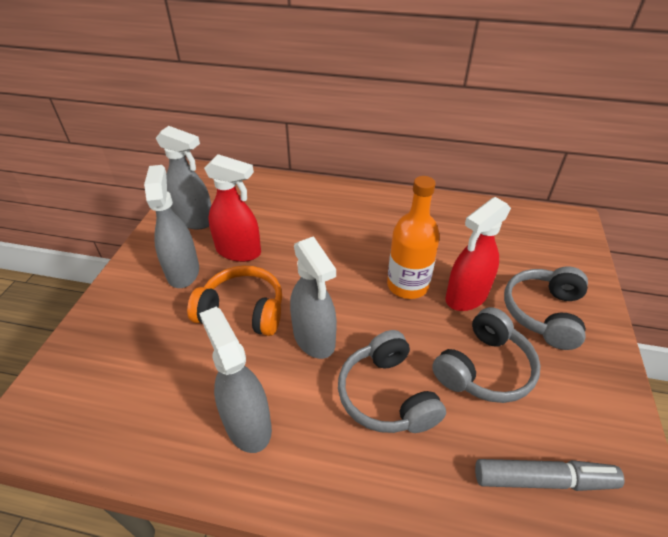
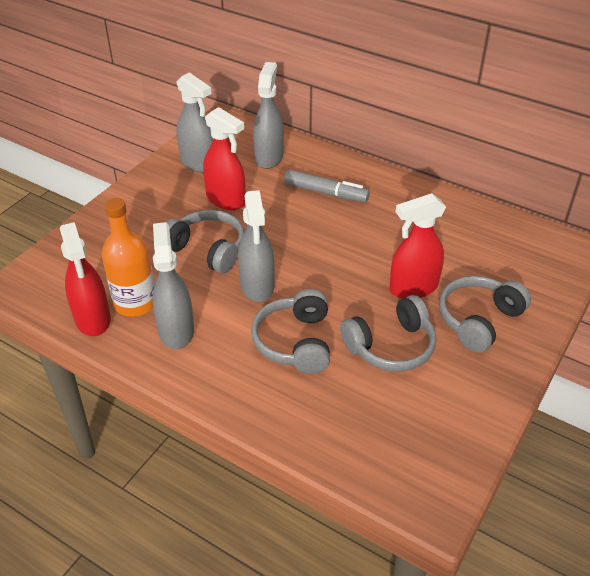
camera: 20 degrees right, 0 degrees up
grey spray bottle [144,165,199,288] -> grey spray bottle moved to [253,62,284,169]
orange headphones [187,266,282,336] -> grey headphones [166,210,244,274]
orange bottle [387,176,440,299] -> orange bottle moved to [102,198,155,317]
grey marker [475,459,625,491] -> grey marker moved to [284,170,370,203]
none -> red spray bottle [60,222,111,336]

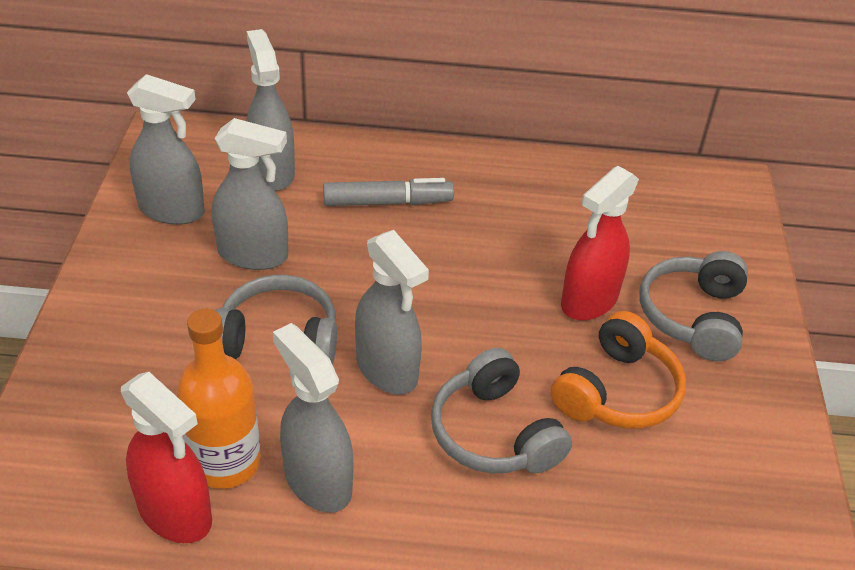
camera: 30 degrees left, 0 degrees up
red spray bottle [203,107,245,210] -> grey spray bottle [212,118,288,270]
grey headphones [340,295,436,372] -> orange headphones [551,311,686,429]

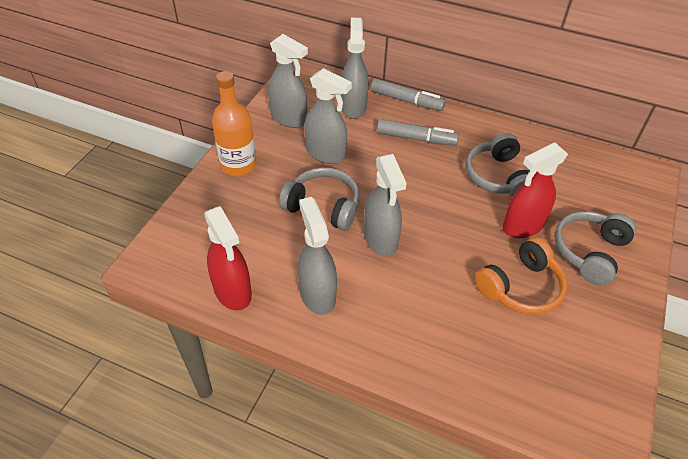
camera: 20 degrees right, 5 degrees up
orange bottle [176,309,261,489] -> orange bottle moved to [212,71,256,176]
grey headphones [431,348,572,473] -> grey headphones moved to [465,133,530,197]
none -> grey marker [371,79,445,111]

